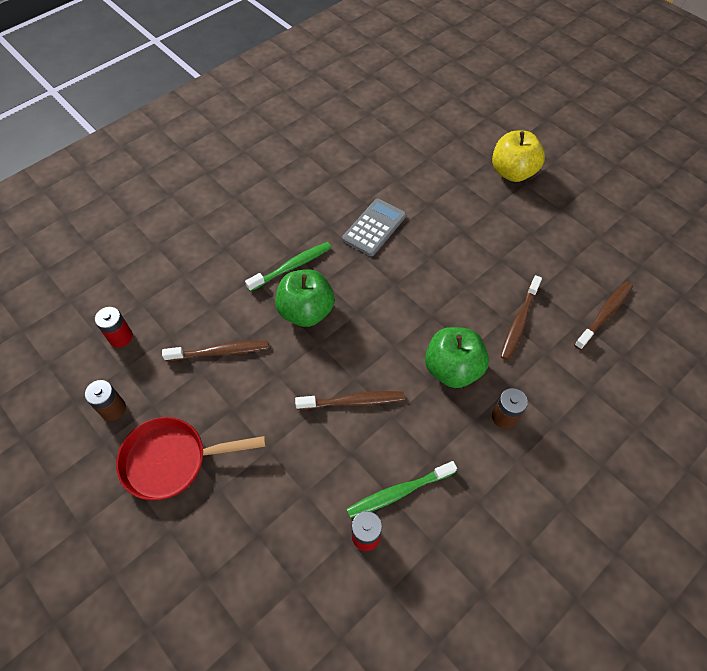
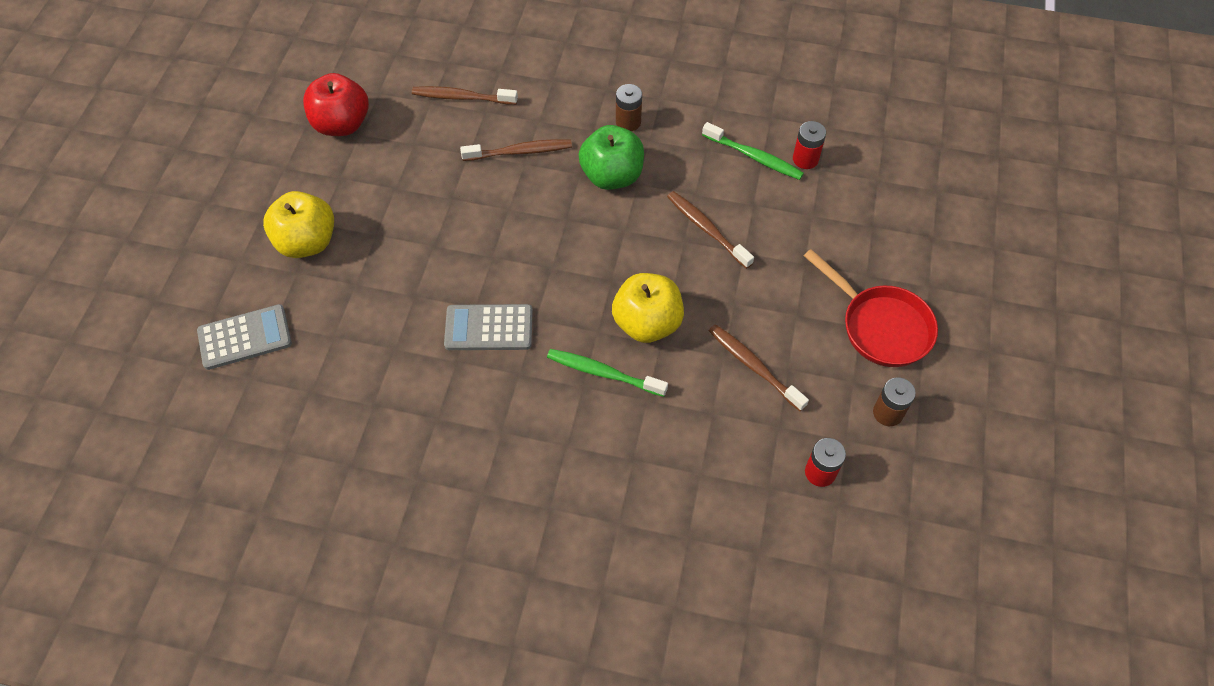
camera: 125 degrees left, 0 degrees up
green apple [275,269,335,327] -> yellow apple [612,273,684,343]
none -> grey calculator [197,304,292,370]
none -> red apple [303,73,369,136]

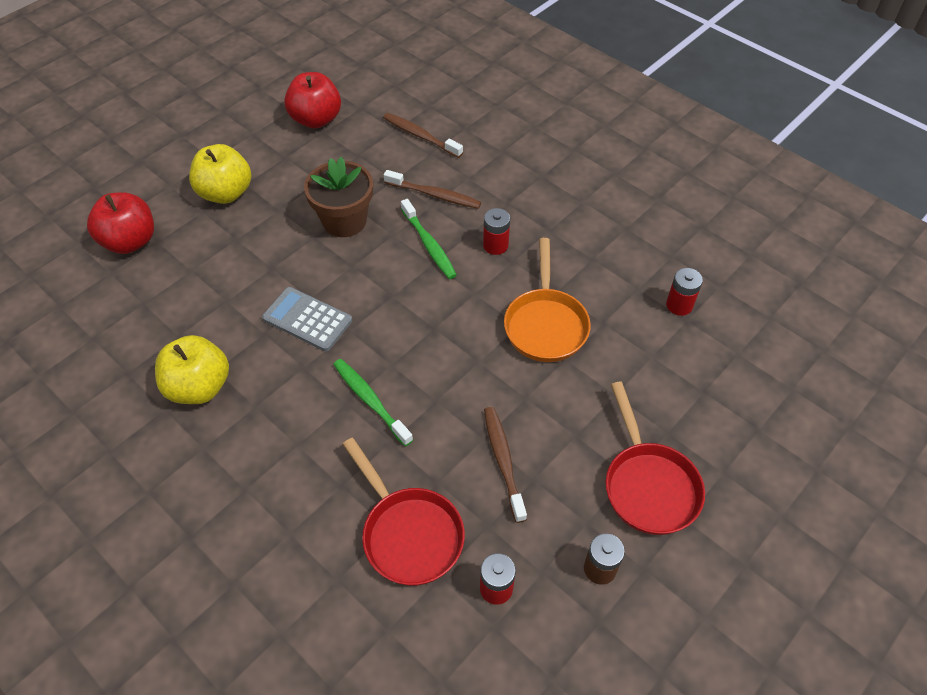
camera: 30 degrees right, 5 degrees down
grey calculator [197,304,292,370] -> red apple [87,192,154,254]
green apple [579,125,644,190] -> red battery [483,208,510,255]
yellow apple [612,273,684,343] -> yellow apple moved to [155,335,229,404]
brown battery [616,84,642,131] -> none
brown toothbrush [667,191,754,269] -> orange pan [504,238,591,362]
green toothbrush [702,122,804,180] -> green toothbrush moved to [401,199,457,279]
none -> brown flower pot [304,157,373,237]
none -> red pan [343,438,465,586]

